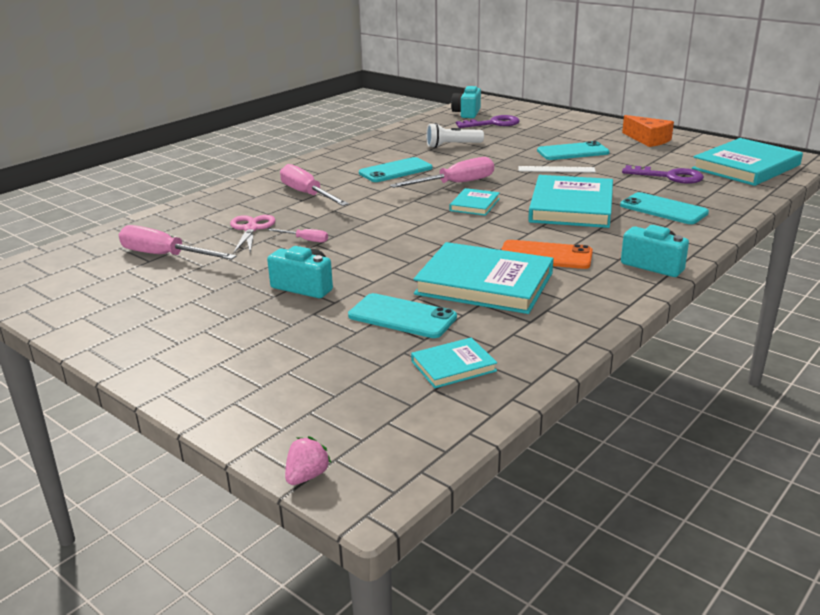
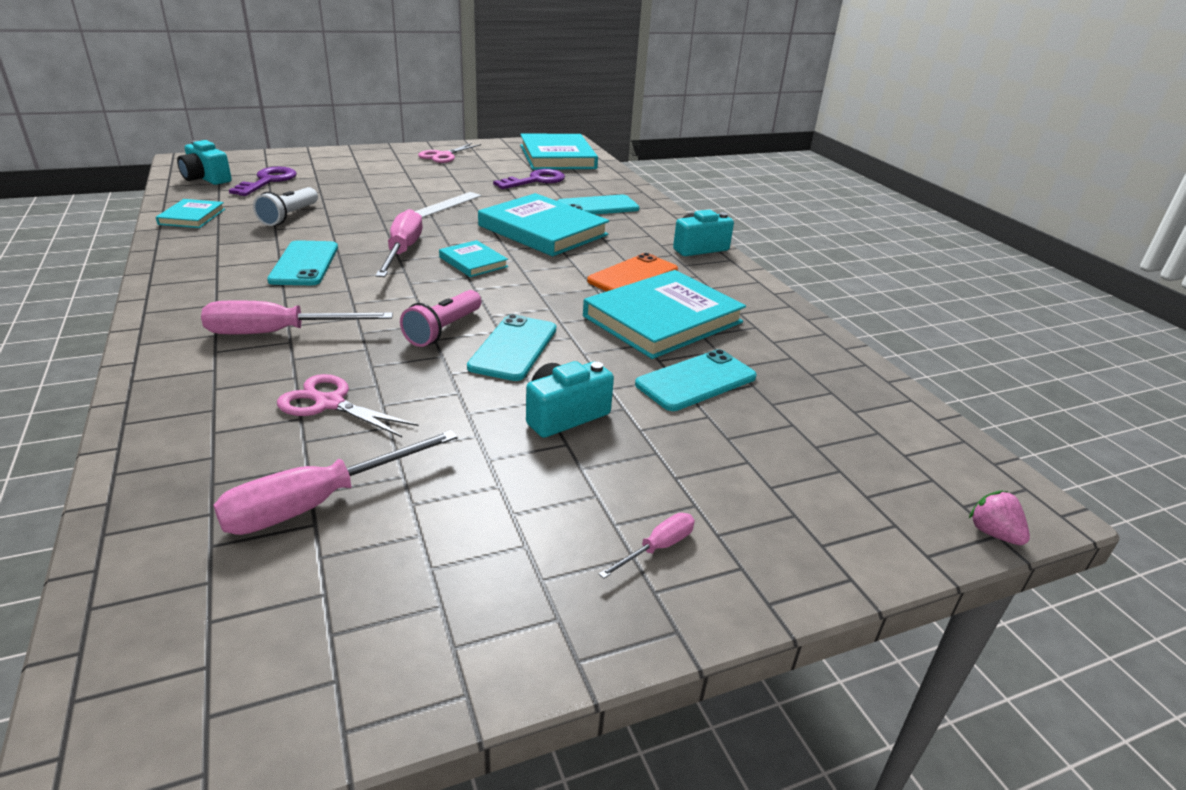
camera: 65 degrees left, 5 degrees up
pink screwdriver [268,229,328,243] -> pink screwdriver moved to [599,513,695,579]
turquoise book [411,337,497,388] -> turquoise book moved to [156,199,225,228]
turquoise phone [537,141,610,160] -> turquoise phone moved to [467,314,556,381]
orange cheese [622,115,674,147] -> pink scissors [418,143,481,163]
none -> pink flashlight [400,290,481,347]

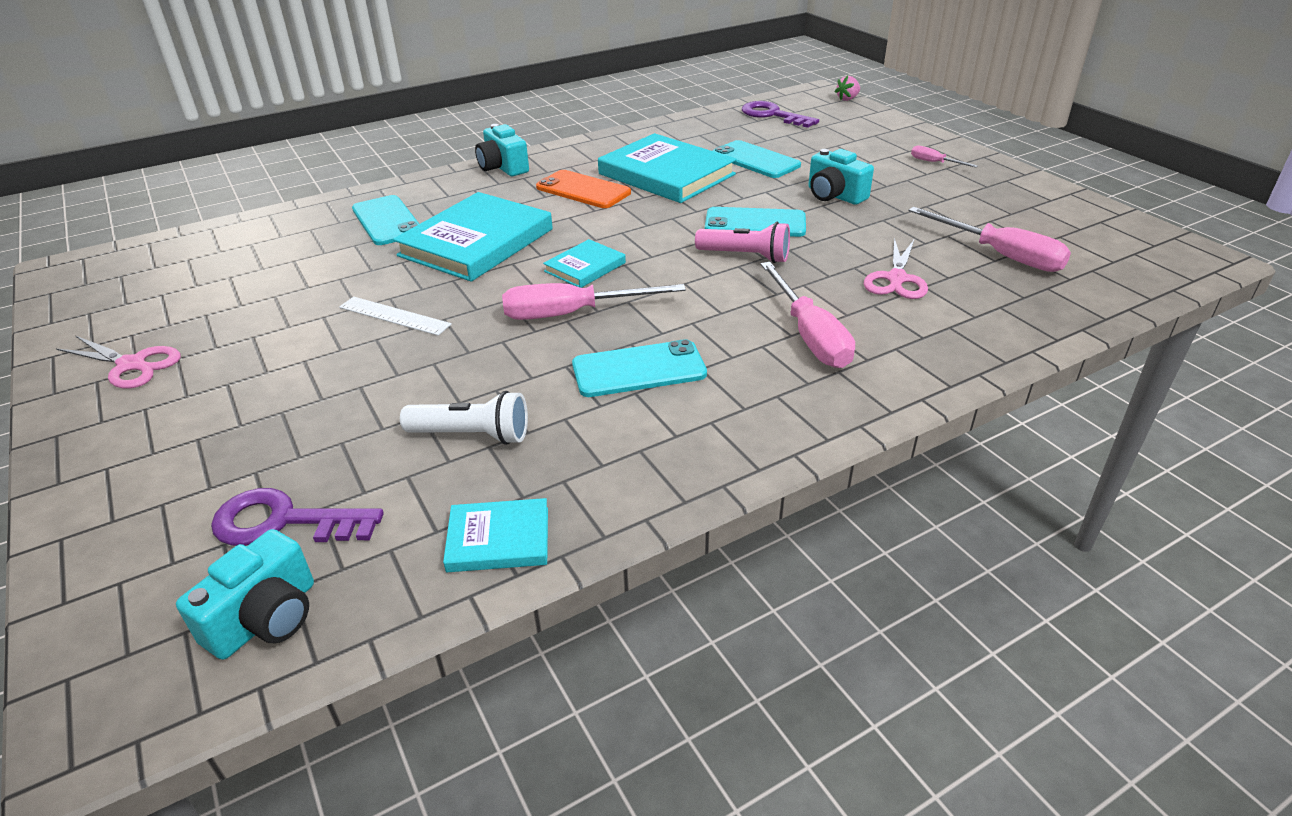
camera: 95 degrees left, 5 degrees up
purple key [493,169,565,189] -> purple key moved to [742,101,819,128]
turquoise book [520,134,598,170] -> none

